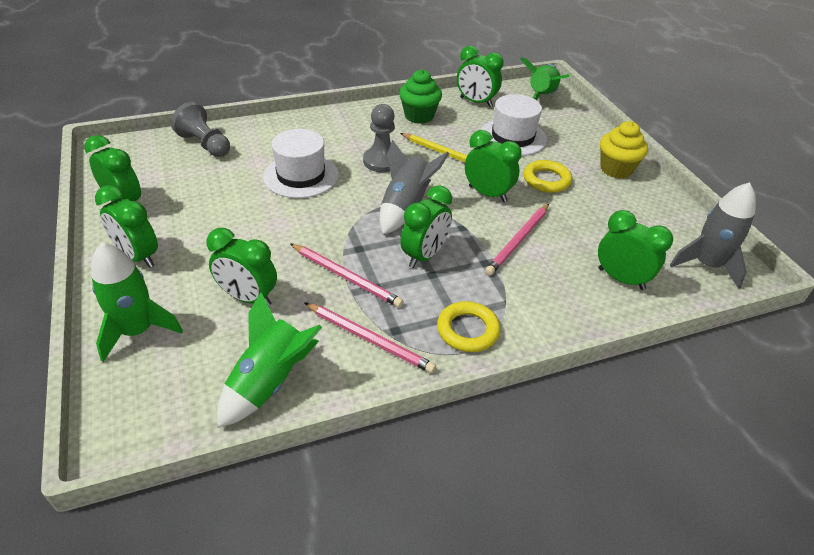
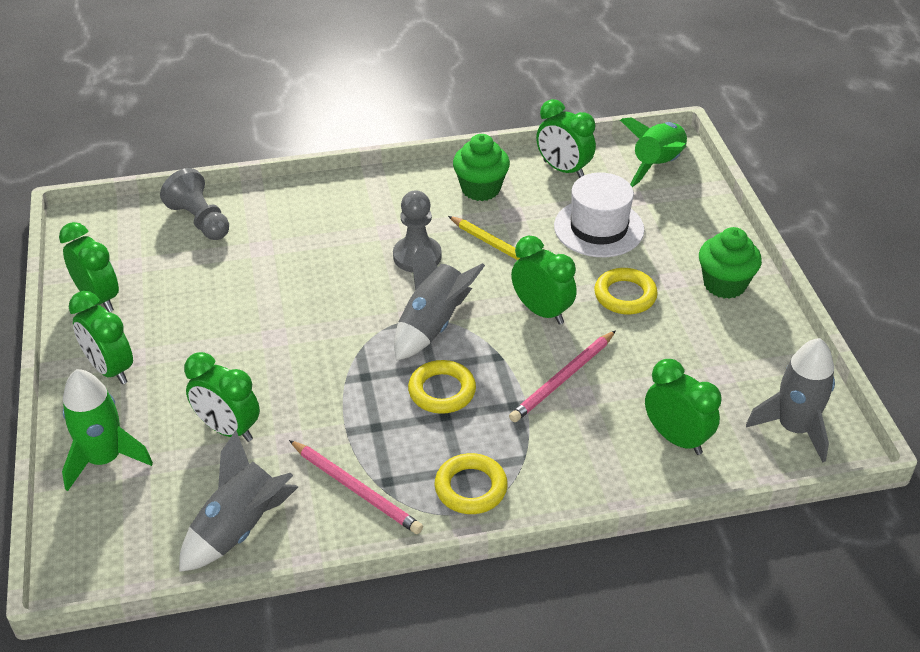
camera: 10 degrees right, 0 degrees up
green rocket [217,292,322,428] -> grey rocket [179,430,298,572]
white hat [263,129,339,198] -> none
pink pencil [290,243,404,307] -> none
green clock [400,185,452,268] -> yellow ring [408,360,476,414]
yellow cupcake [600,121,648,179] -> green cupcake [699,227,762,299]

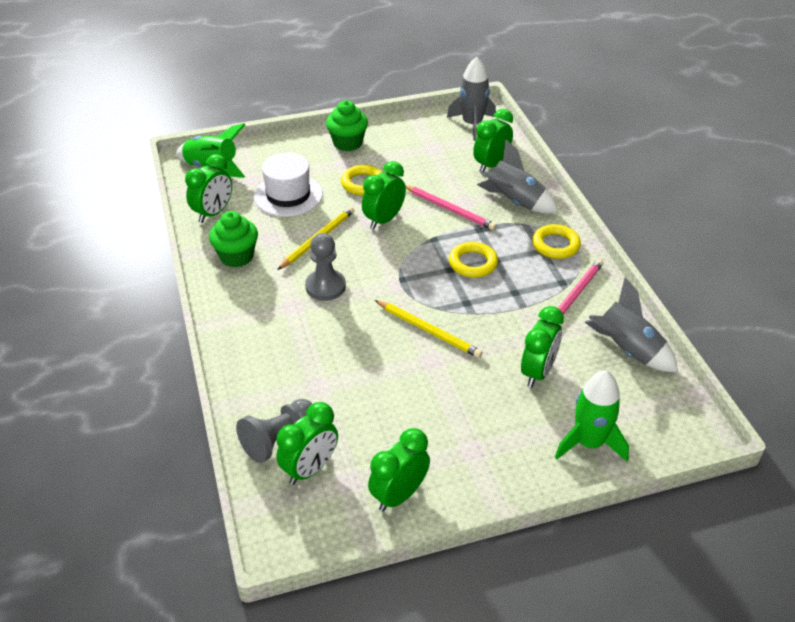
camera: 95 degrees left, 0 degrees up
green clock [69,291,133,384] -> green clock moved to [276,402,338,485]
grey rocket [394,241,485,361] -> grey rocket moved to [477,140,558,214]
none -> yellow pencil [375,300,483,358]

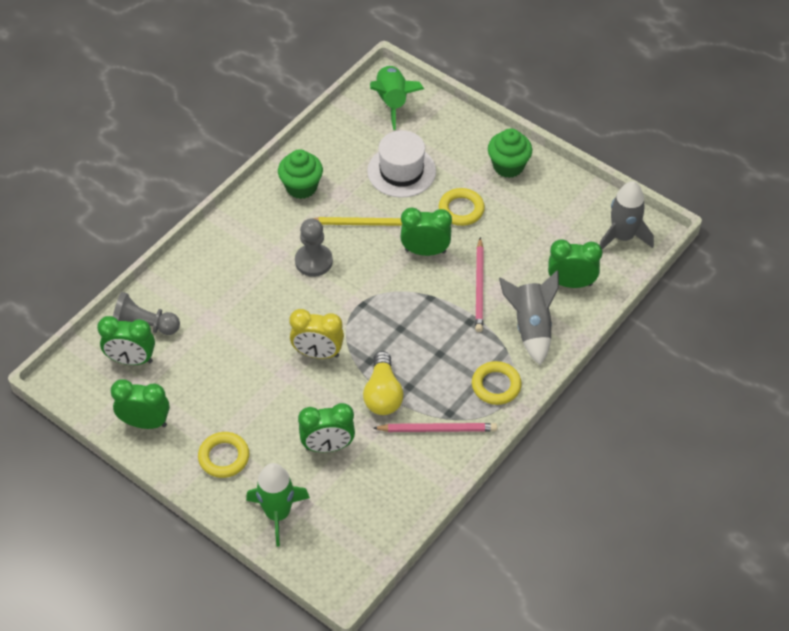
camera: 55 degrees right, 10 degrees up
green clock [185,154,232,223] -> none
yellow pencil [375,300,483,358] -> yellow clock [289,309,344,359]
yellow ring [449,242,498,278] -> yellow ring moved to [198,432,249,478]
grey rocket [585,277,678,372] -> none
none -> yellow light bulb [363,351,403,415]

